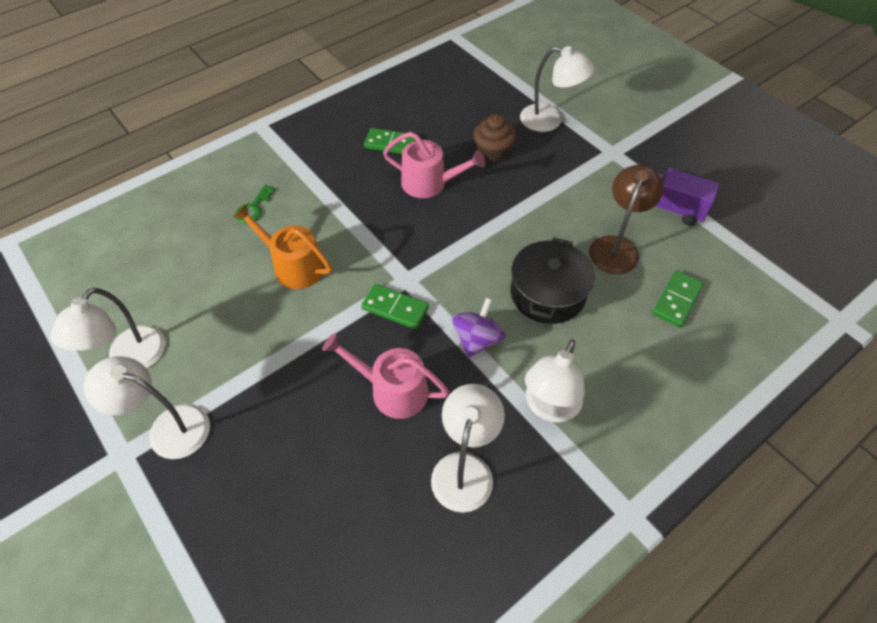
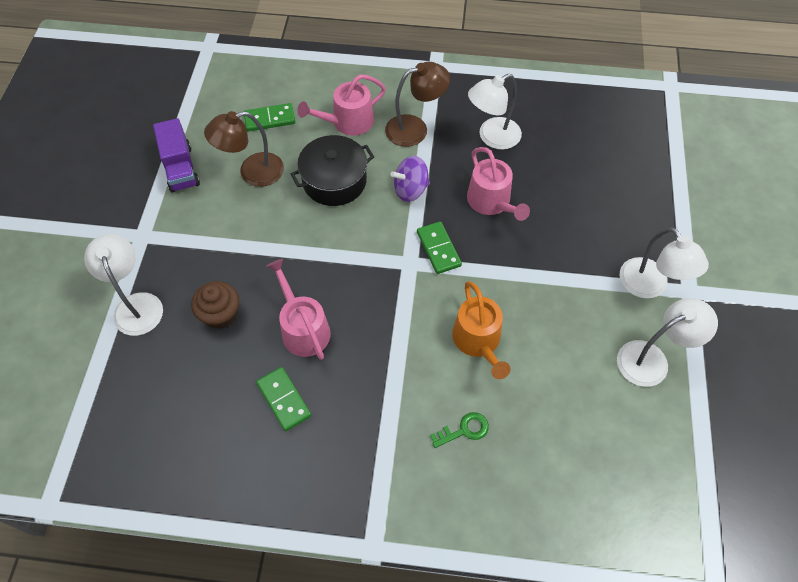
camera: 135 degrees left, 5 degrees up
white lamp [525,339,585,423] -> brown lamp [385,62,450,147]
none -> pink watering can [297,74,386,136]

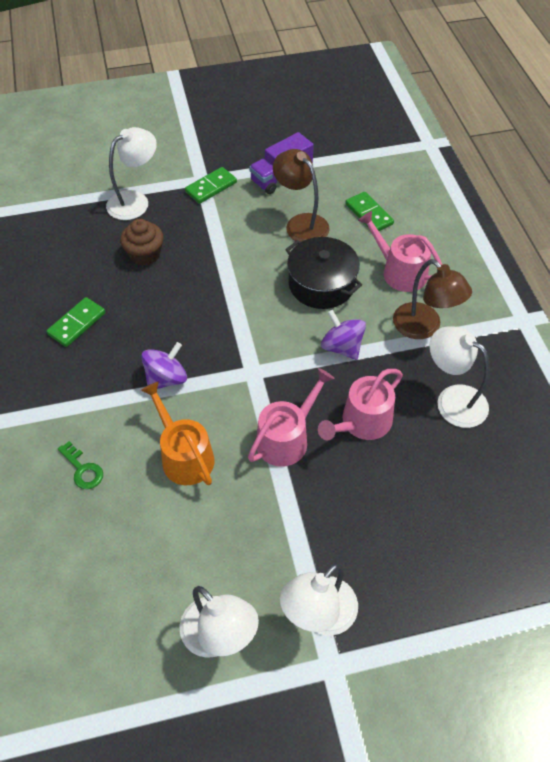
camera: 70 degrees right, 5 degrees down
pink watering can [266,259,331,360] -> pink watering can moved to [248,368,335,467]
green domino [417,221,462,274] -> green domino moved to [185,167,237,204]
orange watering can [452,281,510,379] -> orange watering can turned 90 degrees clockwise [141,381,215,485]
none -> purple spinning top [141,342,187,389]

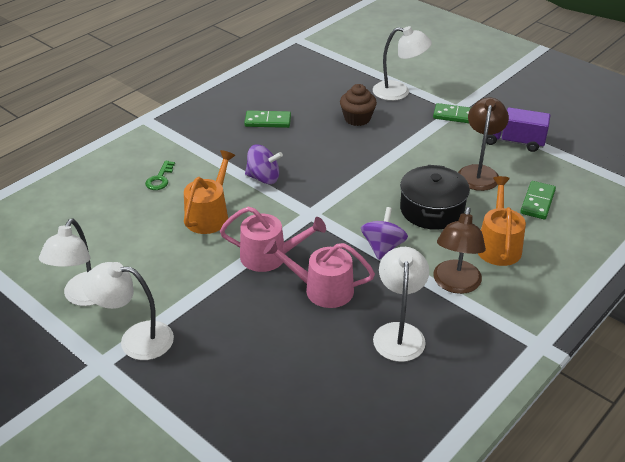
camera: 55 degrees right, 15 degrees down
pink watering can [358,211,442,292] -> orange watering can [478,176,526,266]

